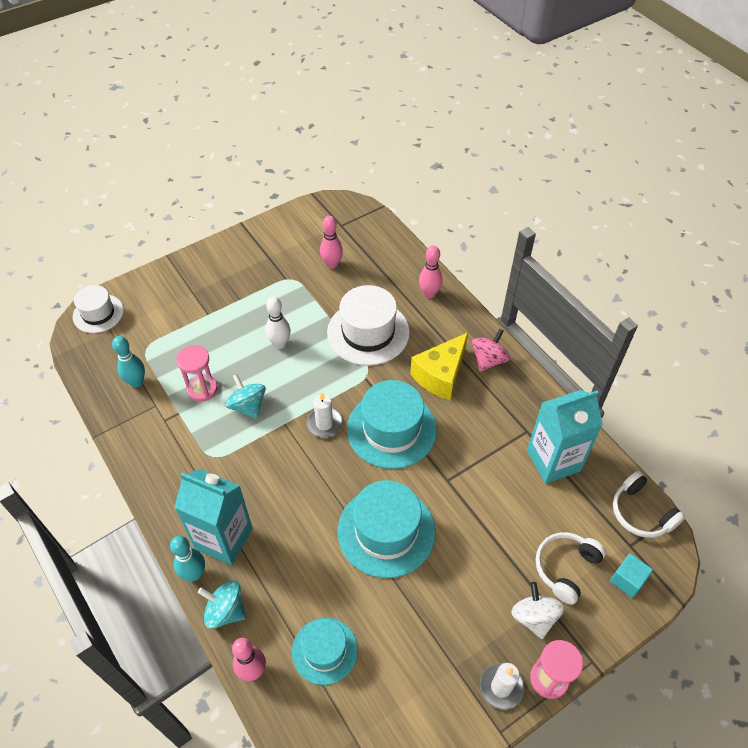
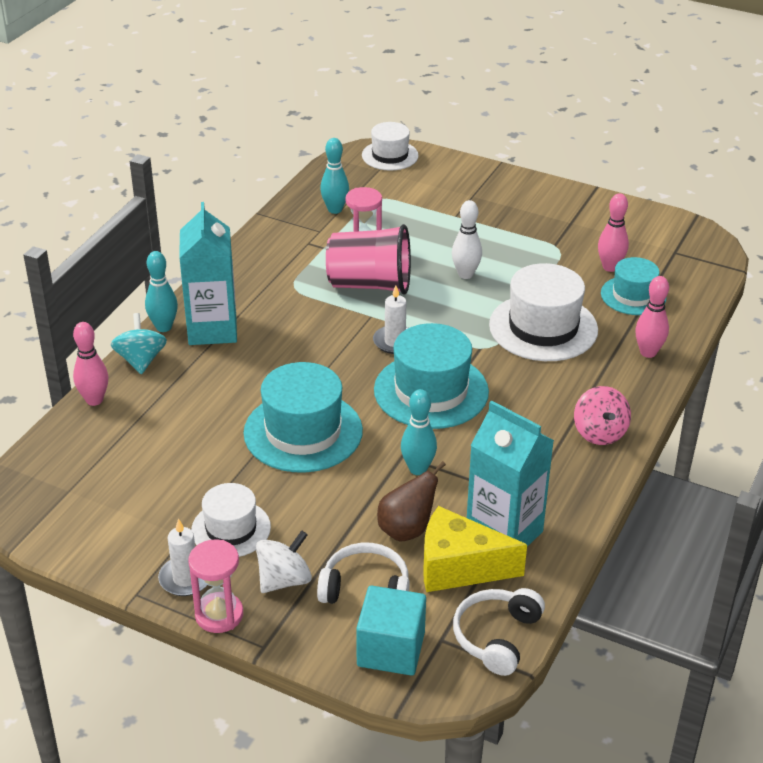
camera: 60 degrees right, 15 degrees down
turquoise spinning top [225,374,266,419] -> pink cup [326,224,411,295]
turquoise hat [292,618,358,685] -> turquoise hat moved to [601,257,666,315]
yellow cheese [410,332,468,400] -> yellow cheese moved to [424,506,527,592]
pink spinning top [472,328,510,372] -> pink spinning top turned 75 degrees clockwise [574,386,631,445]
turquoise cube [610,553,653,598] -> turquoise cube [356,586,426,675], size x1.60
none -> white hat [191,483,271,557]
none -> brown pear [377,461,446,541]
none -> turquoise bowling pin [401,389,437,475]

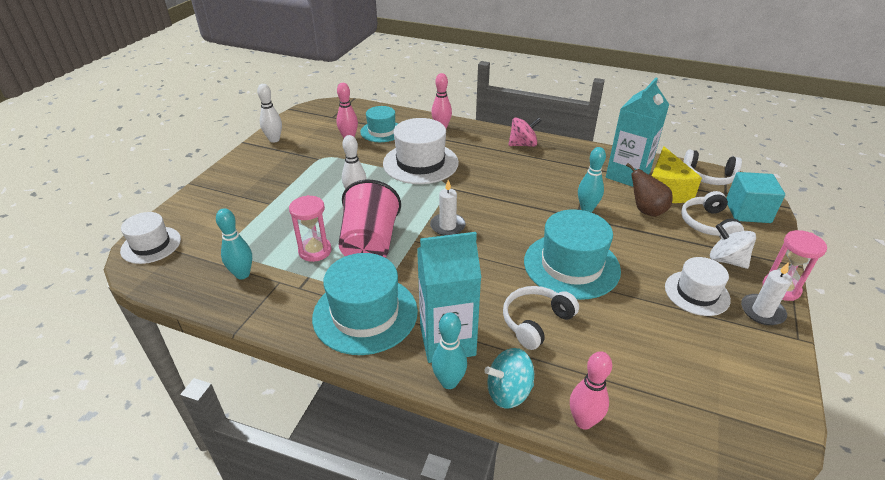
camera: 95 degrees left, 0 degrees up
turquoise hat [374,323,489,429] -> turquoise hat moved to [312,253,418,355]
none -> white bowling pin [257,84,282,143]
none -> white headphones [503,286,579,350]

